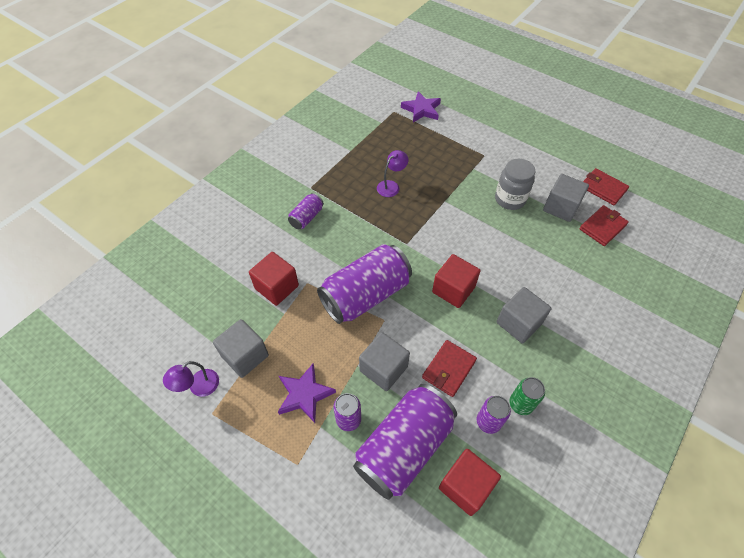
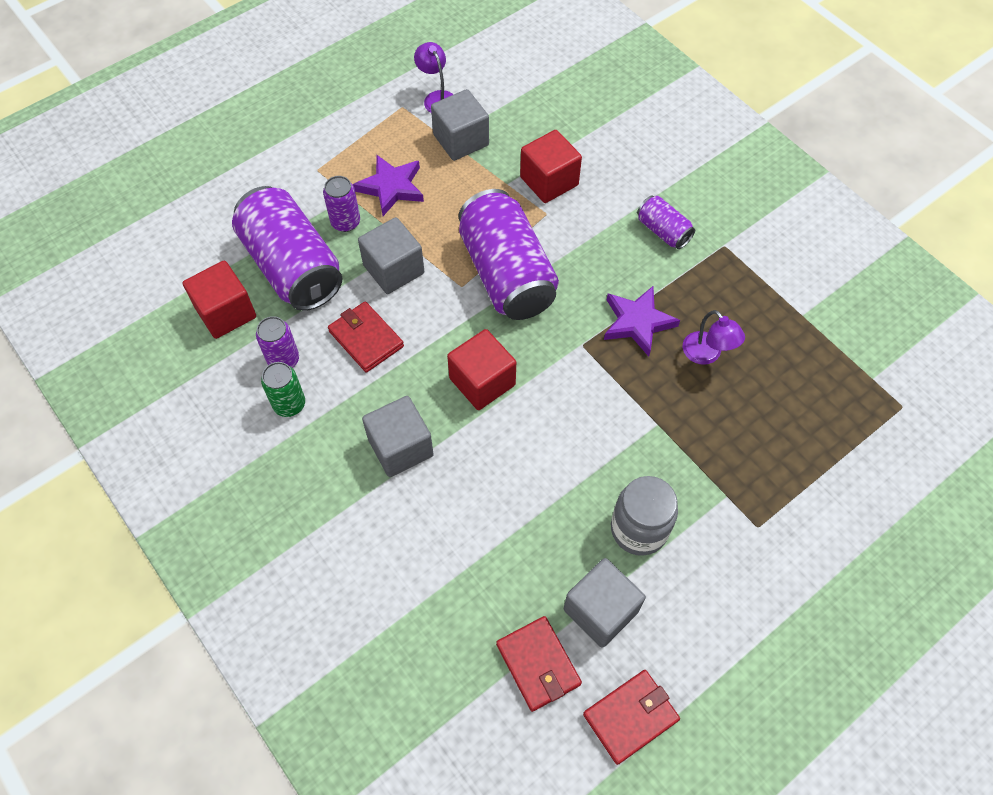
camera: 105 degrees right, 5 degrees up
purple star [401,91,441,122] -> purple star moved to [604,286,680,357]

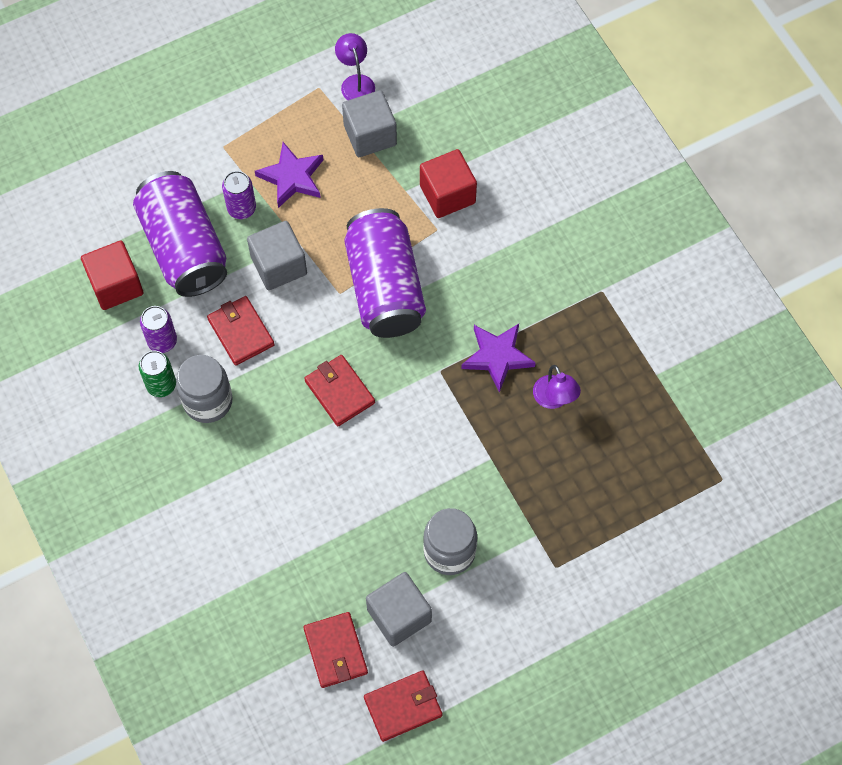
camera: 10 degrees right, 5 degrees up
grey cube [362,396,434,477] -> none
red cube [447,329,516,410] -> red wallet [304,355,375,426]
purple can [637,195,695,249] -> none
none -> grey jar [176,355,233,423]

